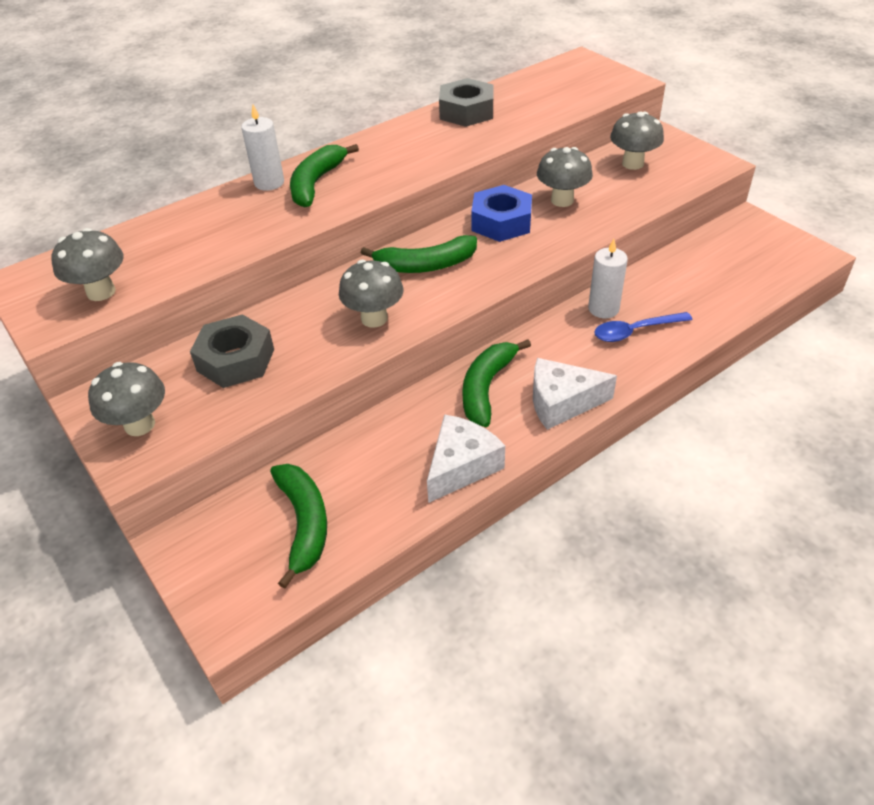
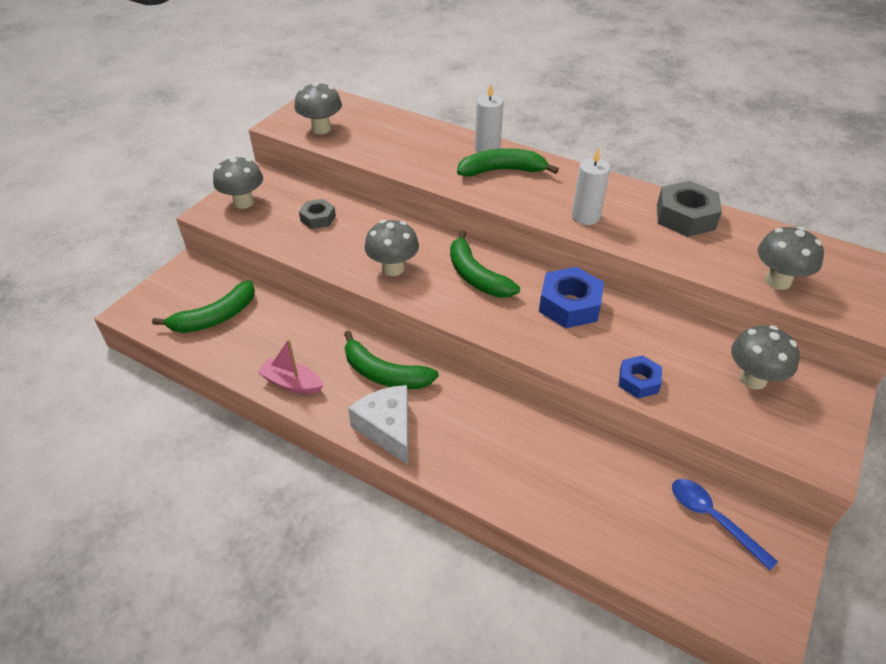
camera: 65 degrees right, 0 degrees up
grey nut [190,314,274,388] -> grey nut [299,199,336,229], size x0.60
white cheese [427,414,505,503] -> pink boat [257,339,323,394]
green banana [463,339,531,427] -> green banana turned 150 degrees counterclockwise [344,331,439,389]
grey mushroom [537,147,593,207] -> grey mushroom moved to [757,227,824,290]
white candle [588,239,628,318] -> white candle moved to [572,148,610,225]
blue spoon [594,312,693,342] -> blue spoon moved to [672,479,778,571]
none -> blue nut [619,355,662,398]

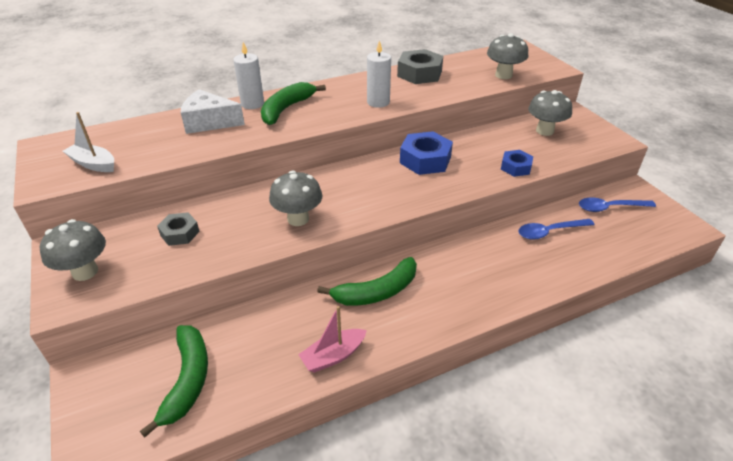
camera: 55 degrees left, 5 degrees down
grey mushroom [294,82,342,134] -> white boat [63,112,114,172]
white cheese [348,385,408,465] -> white cheese moved to [181,89,245,134]
green banana [450,230,520,297] -> none
none -> blue spoon [518,219,594,240]

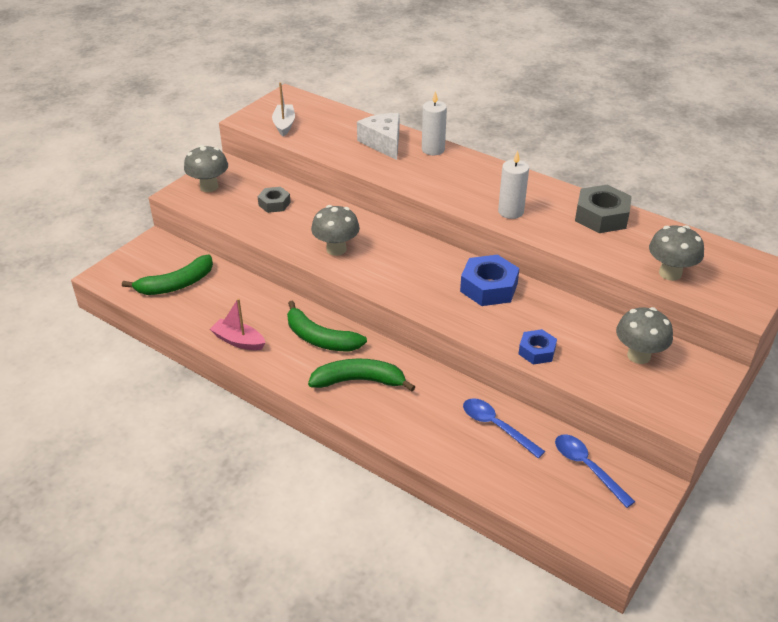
camera: 60 degrees right, 0 degrees up
green banana [261,82,326,125] -> green banana moved to [308,359,415,391]

